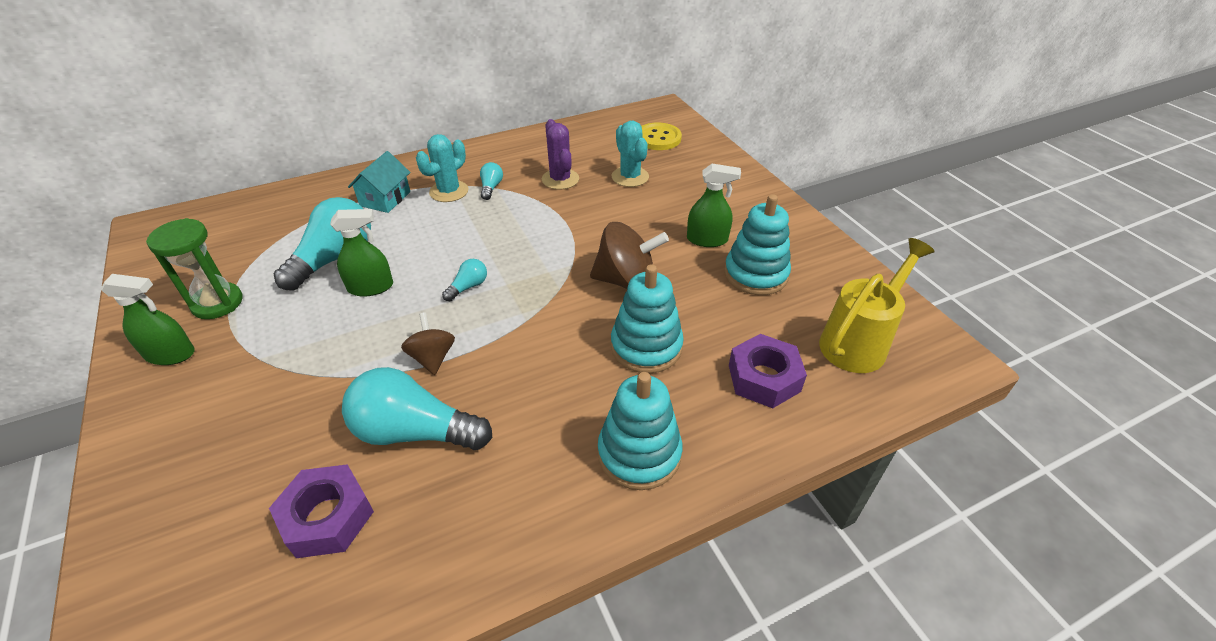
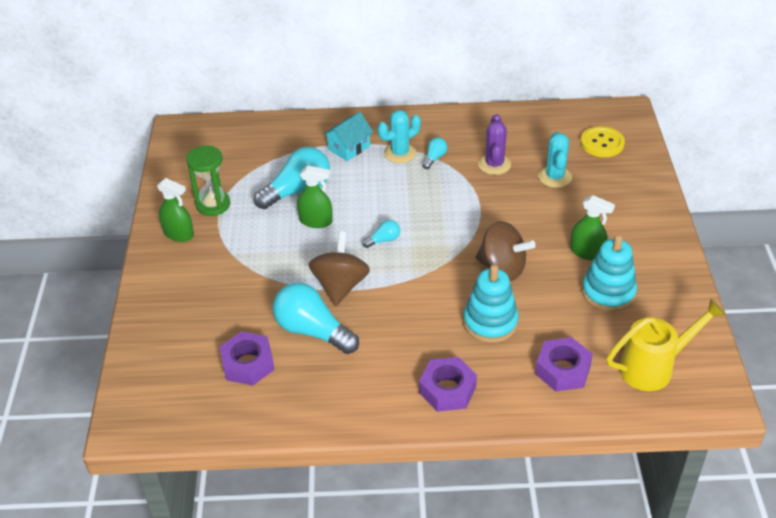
camera: 25 degrees right, 0 degrees up
brown spinning top [401,312,455,375] -> brown spinning top [309,231,370,306], size x1.64
turquoise stacking toy [598,372,683,490] -> purple nut [419,357,477,412]

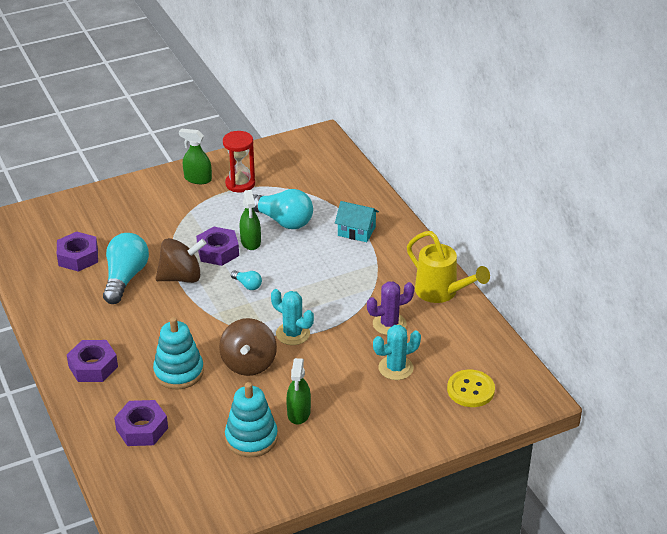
camera: 65 degrees right, 5 degrees down
green spray bottle [157,178,194,242] -> green spray bottle turned 105 degrees clockwise [179,129,212,184]
green hourglass [186,146,230,216] -> red hourglass [223,131,255,193]
turquoise cactus [378,110,421,164] -> turquoise cactus moved to [271,289,314,345]
turquoise light bulb [422,137,447,169] -> none
yellow watering can [606,299,726,391] -> yellow watering can moved to [407,231,490,303]
none -> purple nut [196,227,239,266]

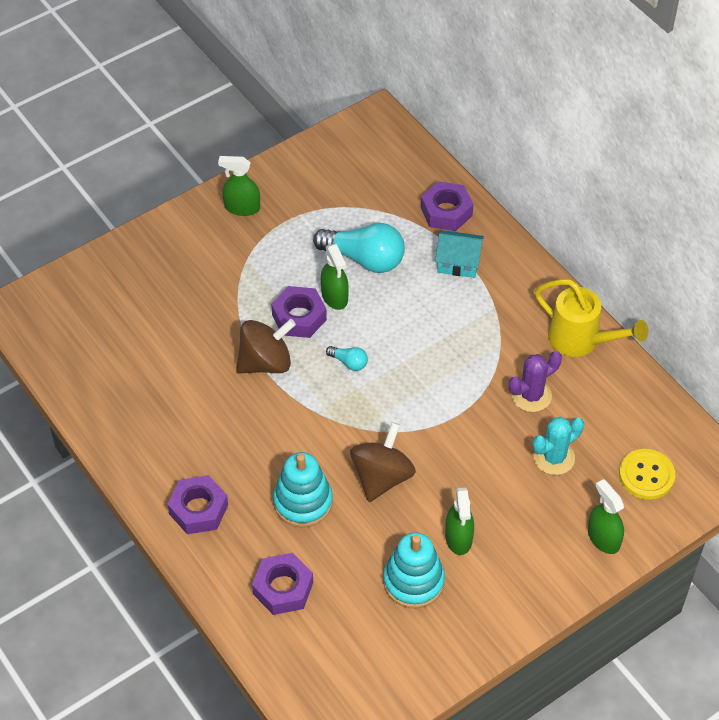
camera: 10 degrees left, 15 degrees up
purple nut [57,232,98,272] -> purple nut moved to [421,181,473,231]
turquoise light bulb [103,233,149,304] -> none
brown spinning top [219,318,277,376] -> brown spinning top turned 150 degrees counterclockwise [350,422,416,502]
red hourglass [223,131,255,193] -> none
turquoise cactus [271,289,314,345] -> none
none -> green spray bottle [588,479,624,554]

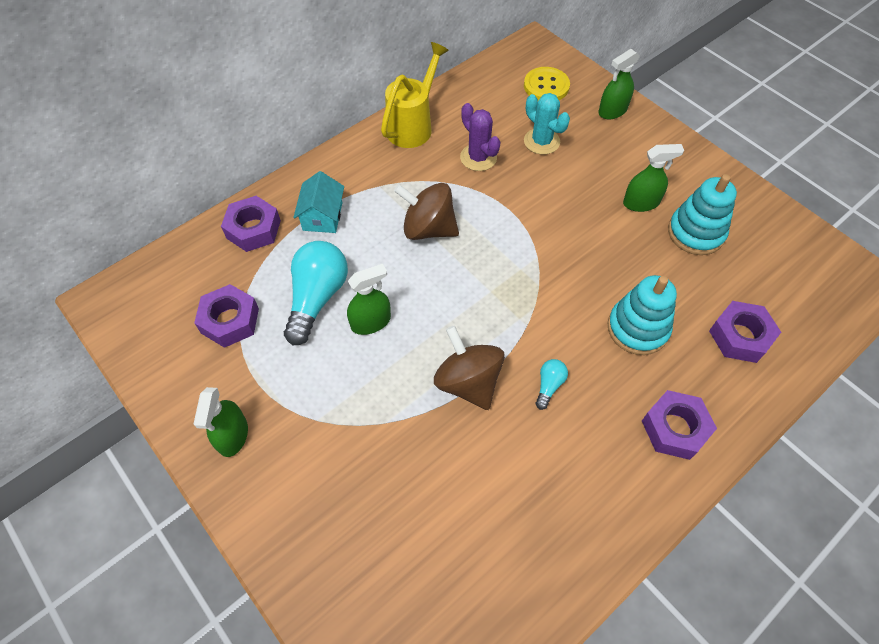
camera: 95 degrees left, 5 degrees up
purple nut [271,286,327,338] -> purple nut moved to [194,284,259,348]
turquoise light bulb [326,346,368,371] -> turquoise light bulb moved to [536,359,568,410]
brown spinning top [350,422,416,502] -> brown spinning top moved to [394,183,459,240]

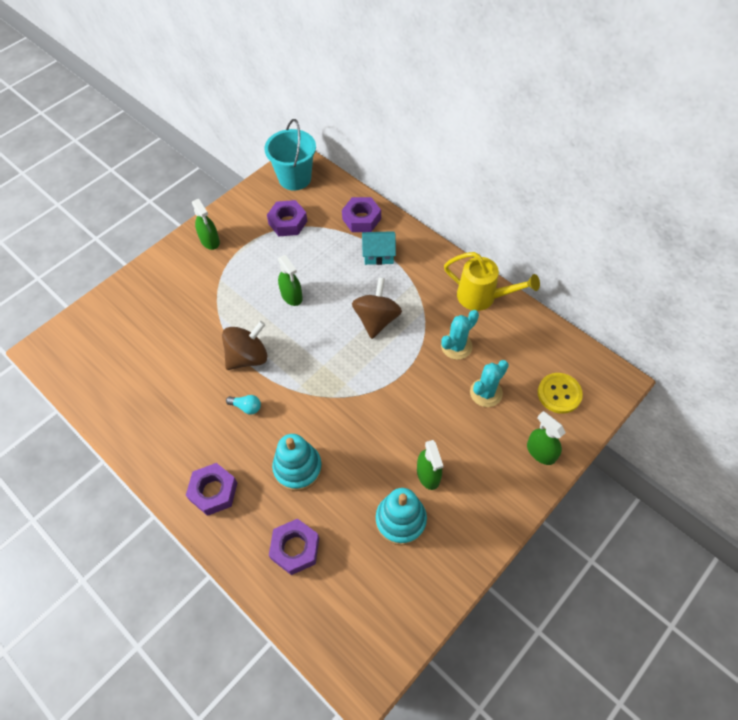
camera: 85 degrees right, 0 degrees up
green spray bottle [194,387,248,457] -> green spray bottle turned 120 degrees counterclockwise [192,199,220,250]
turquoise light bulb [284,241,348,345] -> none
purple cactus [460,103,501,171] -> turquoise cactus [441,310,479,360]
none -> turquoise bucket [264,119,316,191]

